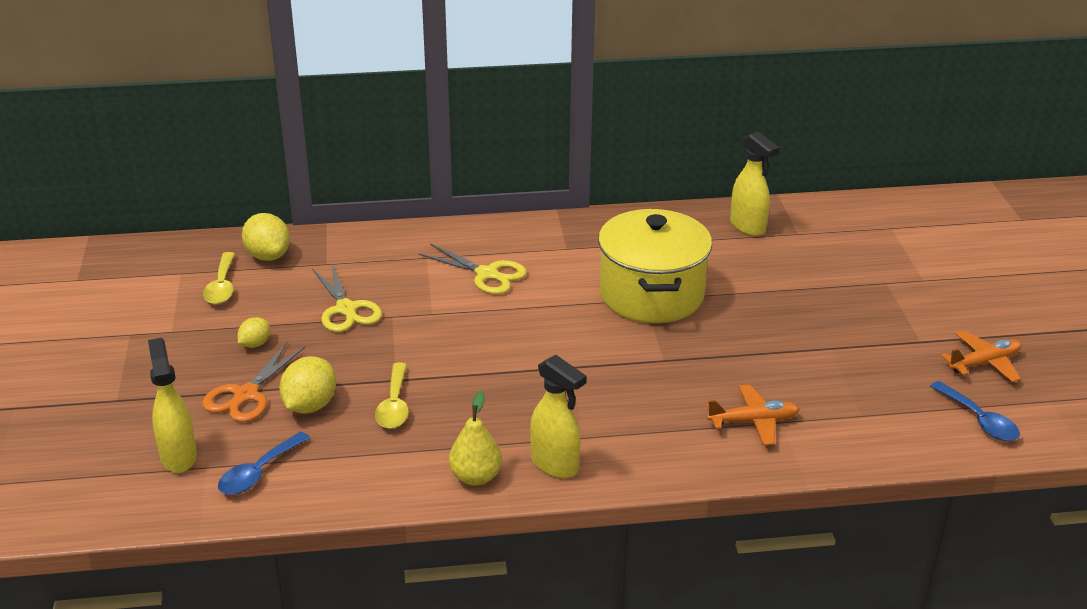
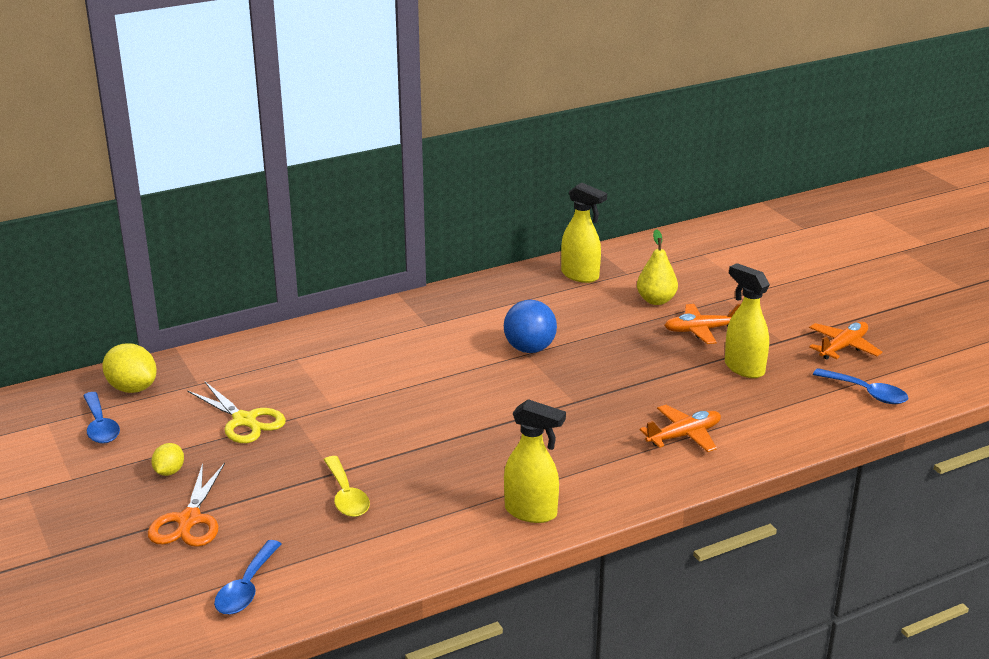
camera: 20 degrees left, 5 degrees down
yellow spray bottle [148,338,197,473] -> yellow spray bottle moved to [725,263,770,378]
yellow spoon [203,252,235,304] -> blue spoon [83,392,120,444]
yellow lemon [279,356,336,413] -> none
yellow scissors [418,243,527,294] -> none
yellow pear [449,391,502,485] -> yellow pear moved to [637,229,678,305]
yellow pot [598,209,712,323] -> blue ball [504,300,557,353]
none -> orange plane [664,304,741,344]

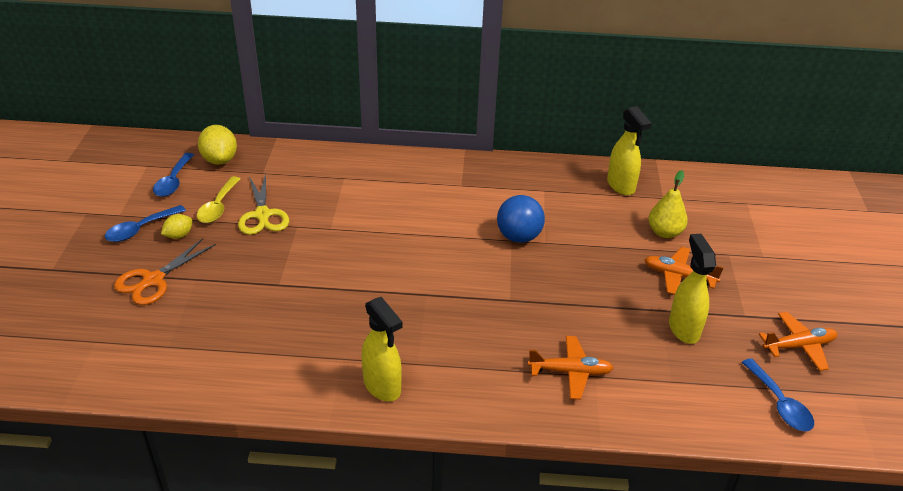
camera: 30 degrees right, 10 degrees up
blue spoon [214,540,281,614] -> blue spoon moved to [105,205,186,242]
yellow spoon [324,456,370,517] -> yellow spoon moved to [197,176,240,223]

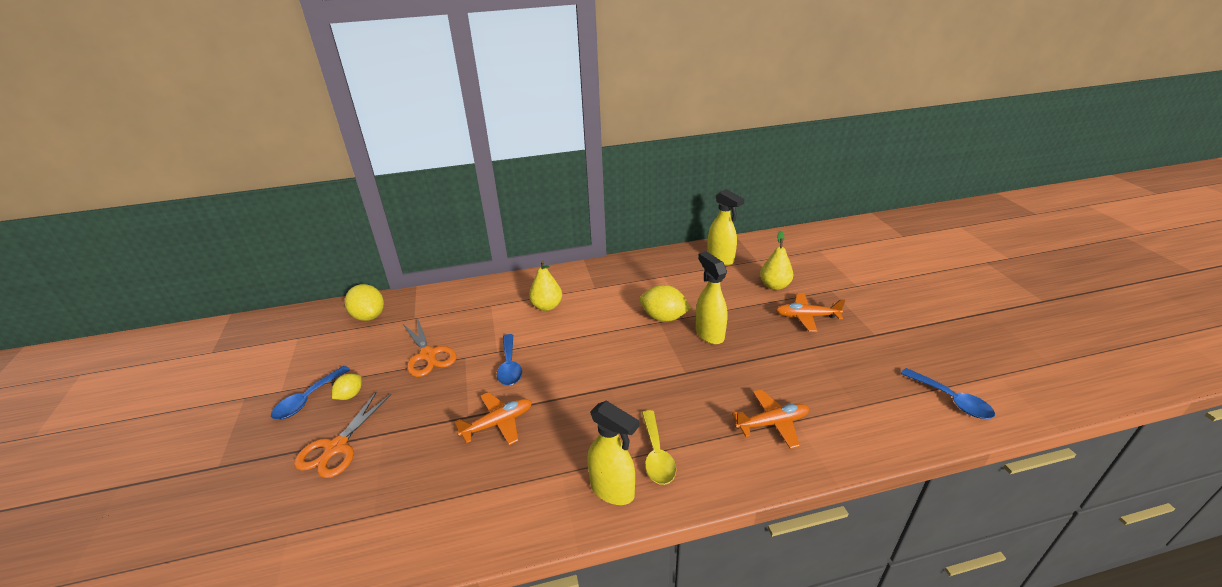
camera: 15 degrees left, 5 degrees down
blue spoon [153,153,194,197] -> blue spoon moved to [497,334,522,385]
yellow spoon [197,176,240,223] -> yellow spoon moved to [642,410,676,485]
yellow scissors [238,173,289,235] -> orange scissors [403,317,456,377]
blue ball [497,195,545,243] -> yellow lemon [640,285,691,322]
yellow spray bottle [669,234,716,344] -> yellow spray bottle moved to [696,251,727,344]
orange plane [759,312,837,371] -> orange plane moved to [455,392,532,445]
none -> yellow pear [529,261,562,311]

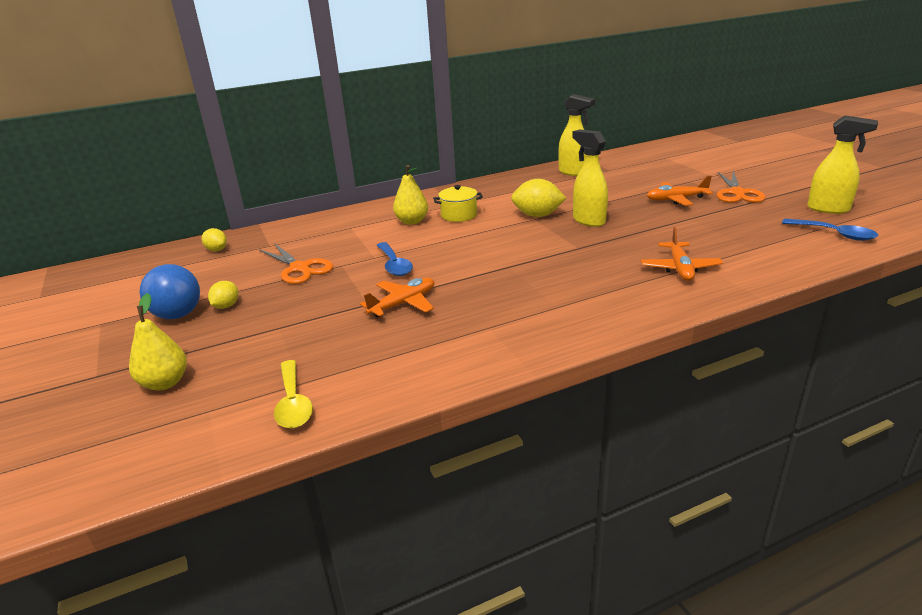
camera: 10 degrees left, 5 degrees down
blue spoon [271,366,350,420] -> blue ball [140,264,200,319]
orange scissors [294,391,391,478] -> orange scissors moved to [717,171,766,203]
yellow lemon [345,284,384,321] -> yellow lemon [202,228,227,251], size x0.58
yellow spray bottle [587,401,639,505] -> yellow spray bottle moved to [807,115,878,214]
yellow spoon [642,410,676,485] -> yellow spoon moved to [274,360,313,429]
orange plane [732,389,809,449] -> orange plane turned 120 degrees clockwise [641,227,723,281]
yellow pear [760,231,794,290] -> yellow pear moved to [129,293,187,390]
none -> yellow pot [433,185,483,222]

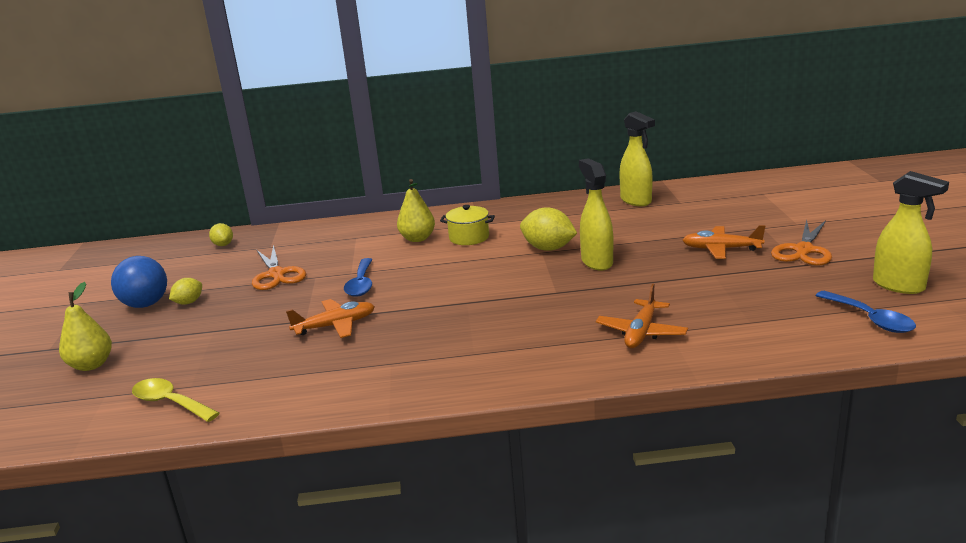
camera: 20 degrees right, 5 degrees down
yellow spoon [274,360,313,429] -> yellow spoon turned 120 degrees clockwise [132,378,219,422]

